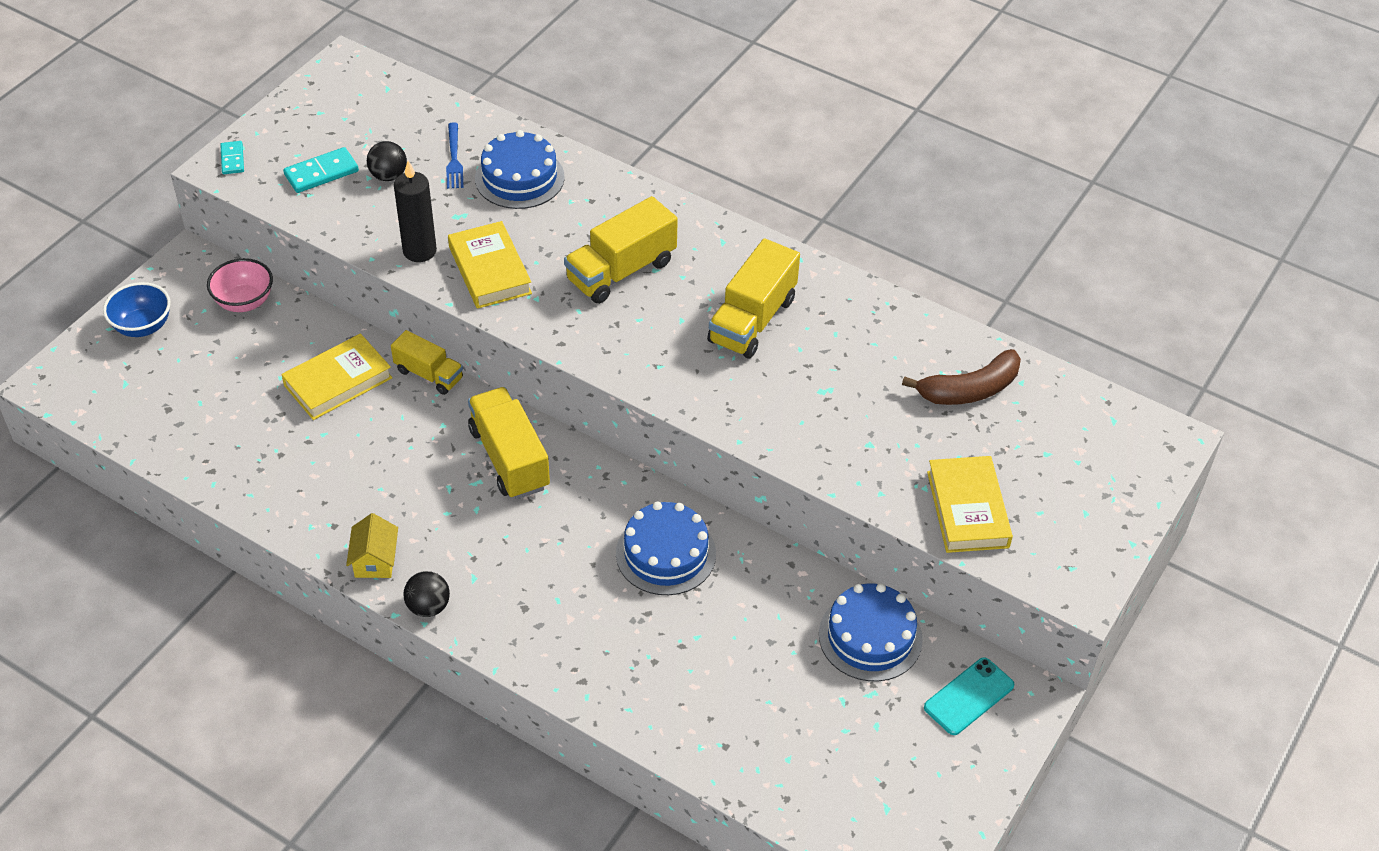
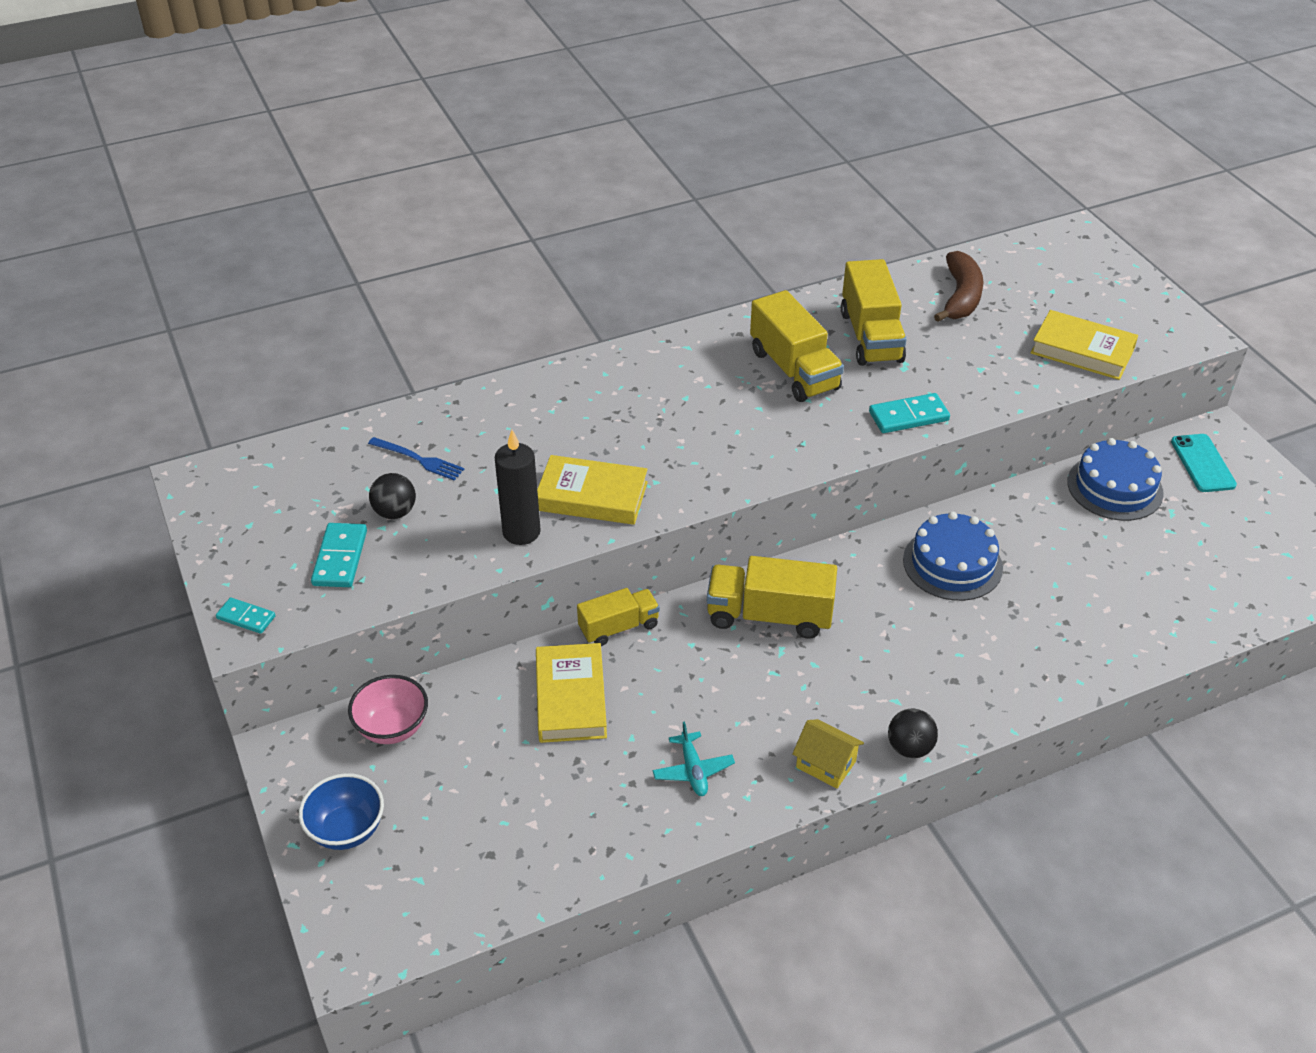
camera: 55 degrees left, 5 degrees down
blue cake [475,130,565,209] -> none
yellow truck [564,196,678,304] -> yellow truck moved to [841,259,907,366]
none -> turquoise plane [652,721,735,796]
none -> turquoise domino [869,393,950,433]

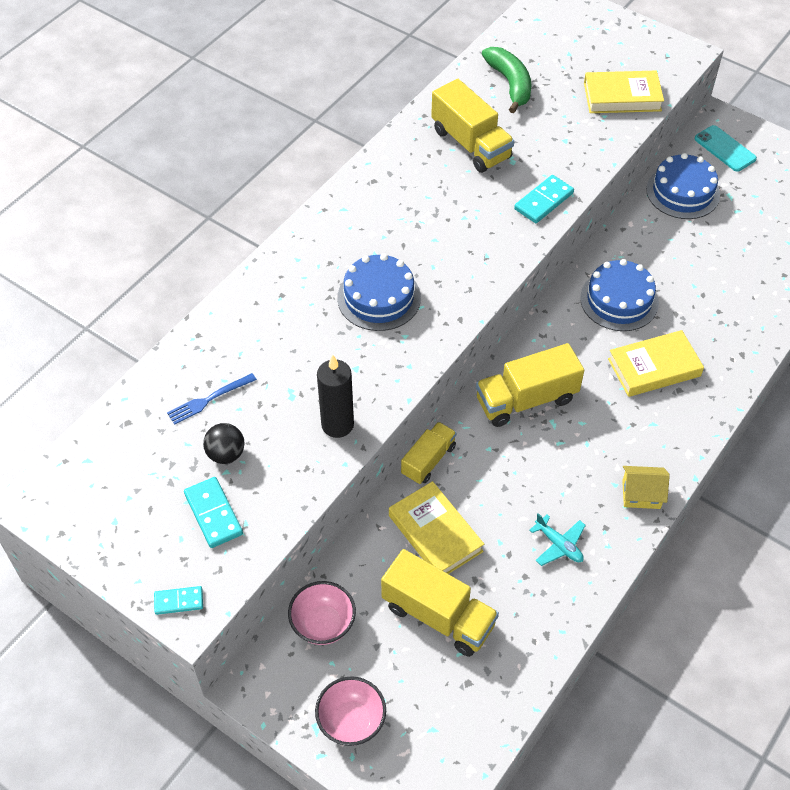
camera: 30 degrees left, 10 degrees up
blue bowl [299,773,384,850] -> pink bowl [315,676,386,746]
blue fork [368,437,465,481] -> blue fork turned 150 degrees clockwise [167,373,257,425]
yellow book [537,455,648,525] -> yellow book moved to [608,330,704,397]
yellow truck [750,290,844,402] -> yellow truck moved to [381,549,499,657]
black ball [888,708,938,758] -> none
brown banana [934,251,984,322] -> green banana [482,47,532,113]
none -> blue cake [337,254,421,331]

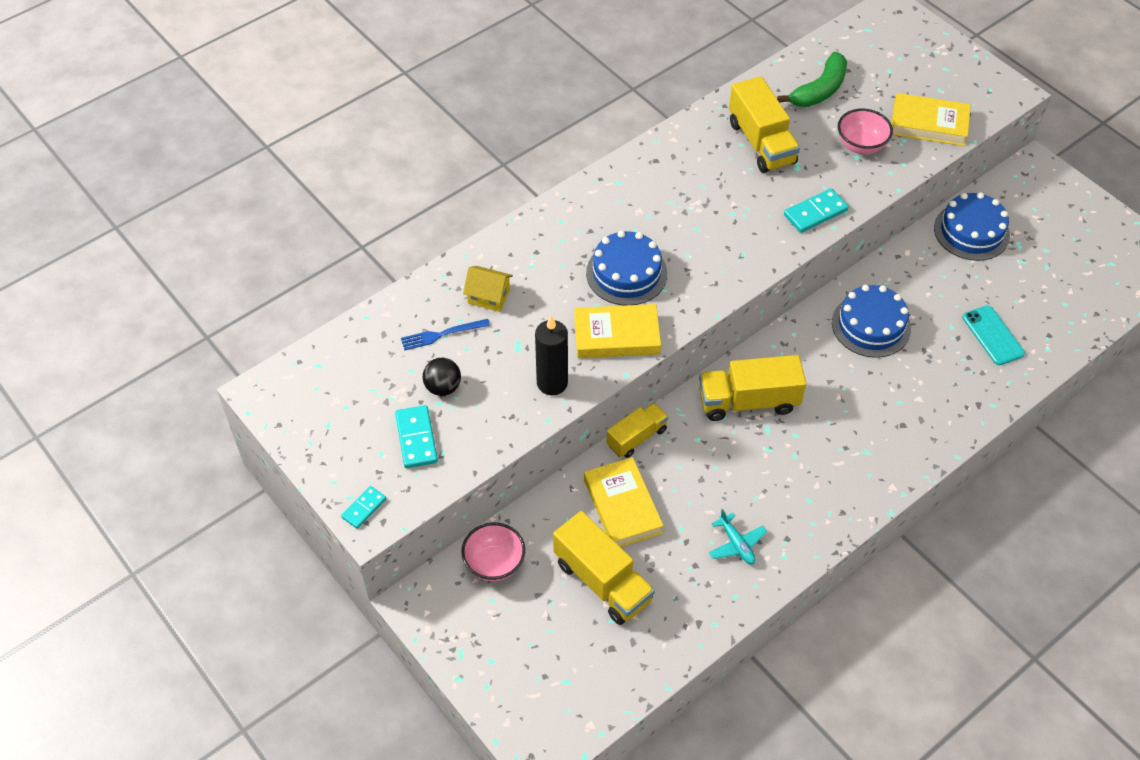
camera: 15 degrees right, 0 degrees up
turquoise domino [154,586,203,615] -> turquoise domino turned 60 degrees counterclockwise [341,486,386,529]
pink bowl [315,676,386,746] -> pink bowl moved to [838,109,893,154]
green banana [482,47,532,113] -> green banana turned 45 degrees clockwise [777,52,847,107]
yellow book [608,330,704,397] -> yellow book moved to [574,304,661,358]
yellow house [622,466,670,509] -> yellow house moved to [463,266,513,312]
turquoise phone [694,125,757,172] -> turquoise phone moved to [963,305,1025,365]

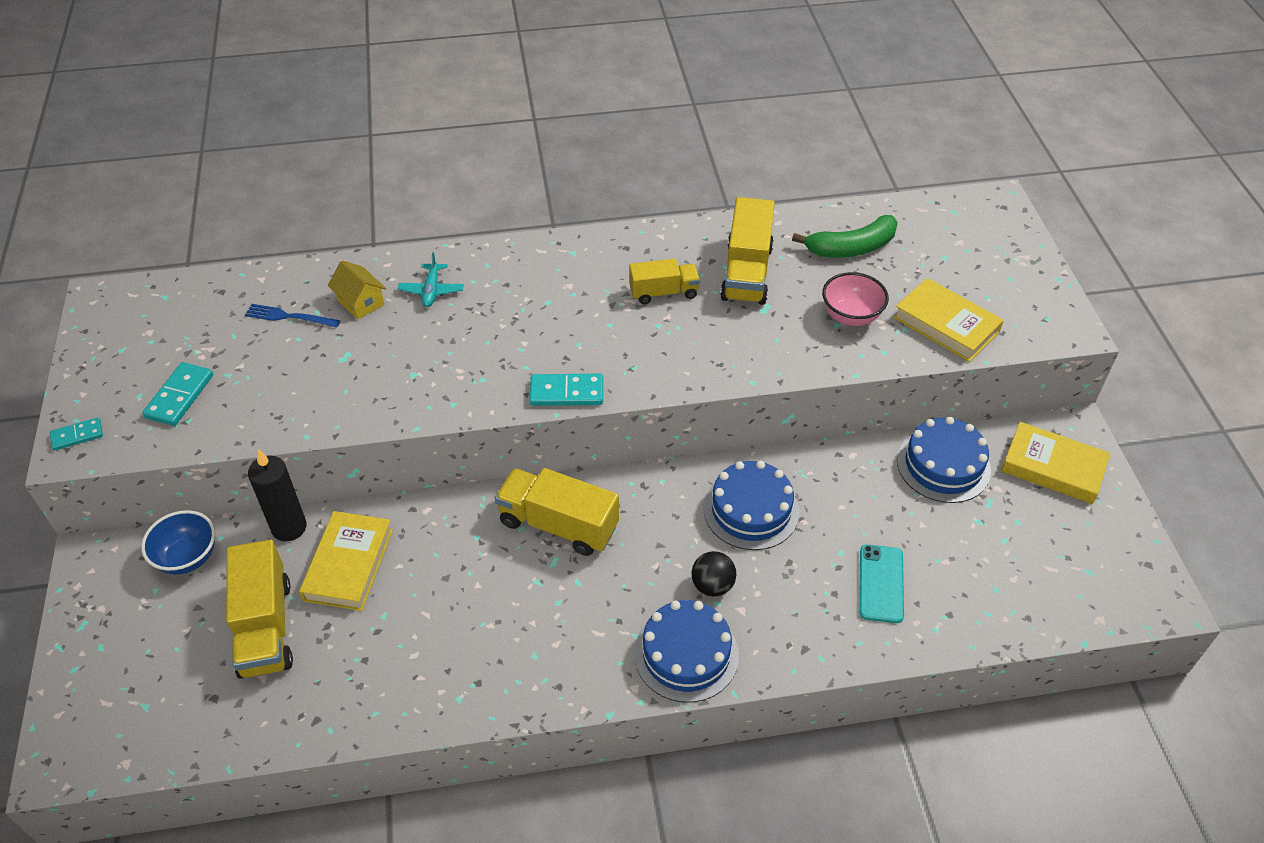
camera: 30 degrees right, 5 degrees down
black ball [423,358,461,396] -> black ball moved to [691,551,736,597]
pink bowl [461,522,525,581] -> blue bowl [141,510,215,574]
black candle [535,315,568,395] -> black candle moved to [248,449,307,541]
yellow book [574,304,661,358] -> yellow book moved to [1001,422,1110,504]
blue cake [586,231,667,305] -> blue cake moved to [634,600,739,702]
yellow truck [606,403,668,458] -> yellow truck moved to [629,259,700,304]
turquoise plane [709,509,767,564] -> turquoise plane moved to [398,252,464,307]
turquoise domino [784,188,849,233] -> turquoise domino moved to [529,374,603,406]

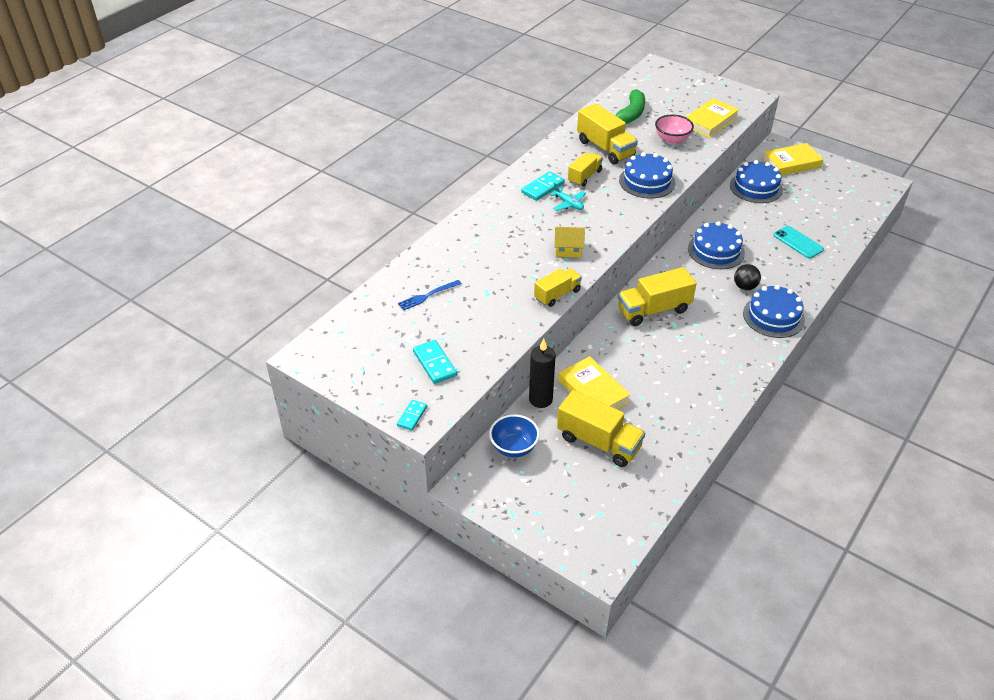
camera: 45 degrees left, 5 degrees down
yellow house [328,260,386,320] -> yellow house moved to [554,227,585,258]
turquoise plane [398,252,464,307] -> turquoise plane moved to [549,183,586,211]
turquoise domino [529,374,603,406] -> turquoise domino moved to [521,171,565,201]
yellow book [893,278,1004,362] -> yellow book turned 45 degrees counterclockwise [686,98,739,138]
none -> yellow truck [534,268,582,307]
none -> blue cake [619,152,676,198]

